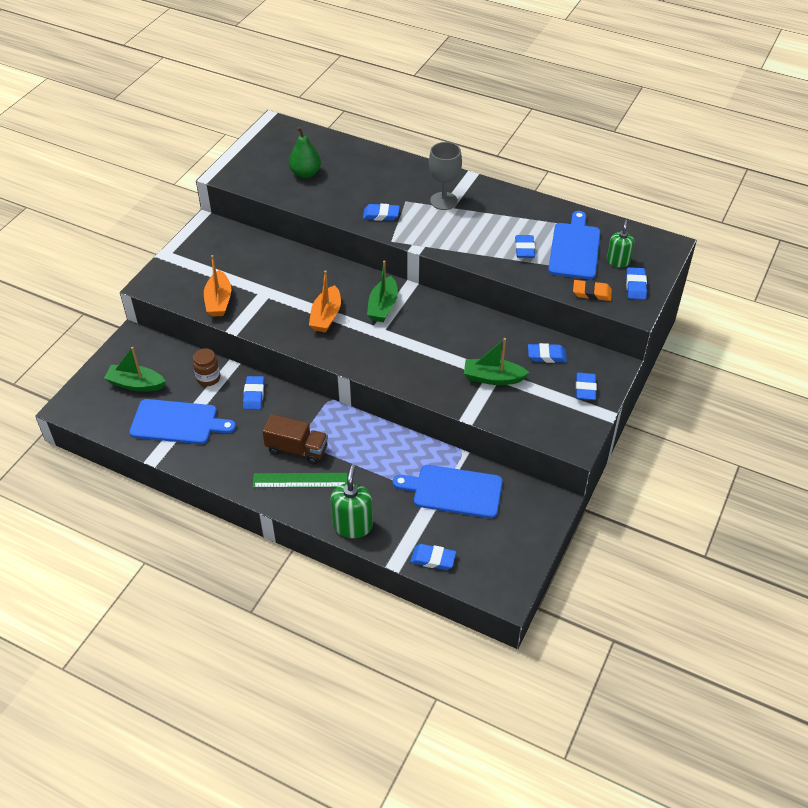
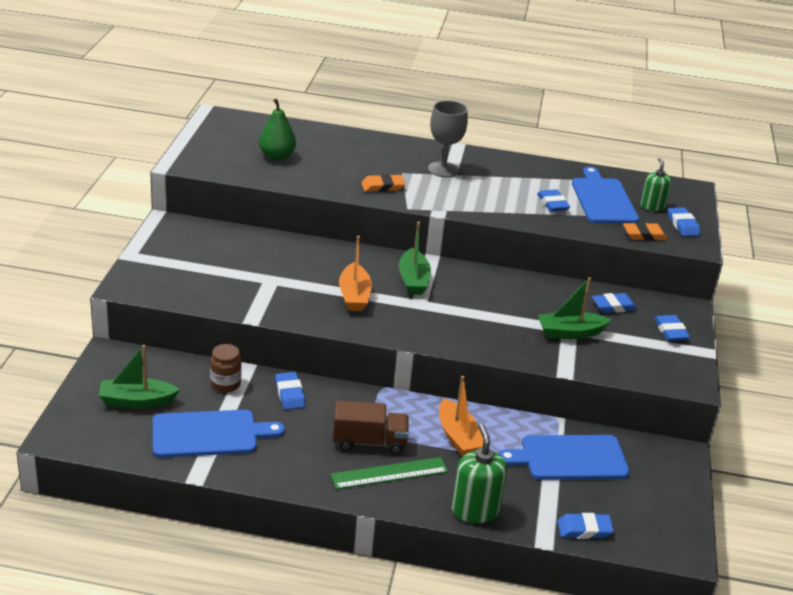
camera: 20 degrees left, 15 degrees down
orange boat [204,255,231,317] -> orange boat moved to [439,376,483,457]
blue eraser [363,204,400,221] -> orange eraser [361,174,405,192]

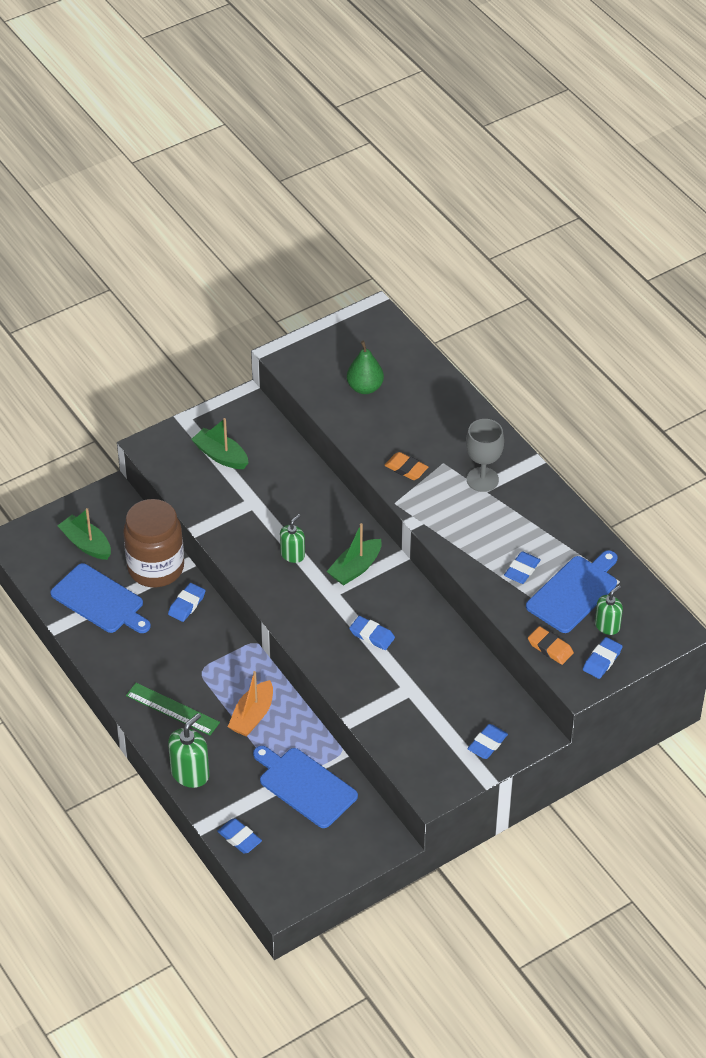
camera: 50 degrees right, 15 degrees up
brown jar [210,344,241,392] -> brown jar [123,499,184,587], size x2.15
brown truck [333,400,409,455] -> none
orange boat [339,236,372,311] -> green soap dispenser [280,514,305,563]
green boat [538,277,611,339] -> green boat moved to [191,418,248,469]
blue eraser [592,293,637,313] -> blue eraser moved to [349,616,395,650]

